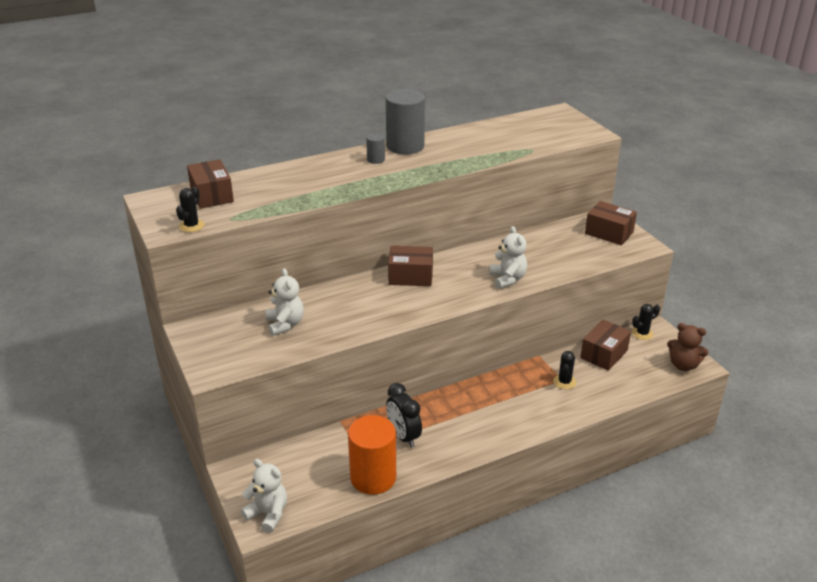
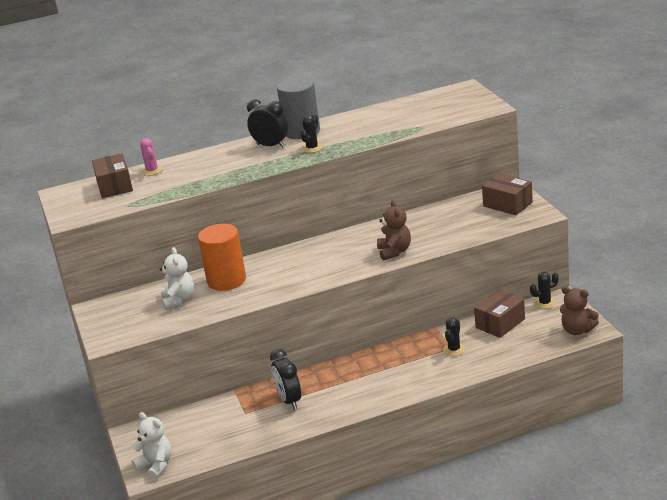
camera: 10 degrees right, 5 degrees down
black cactus [176,187,204,232] -> black cactus moved to [301,114,323,153]
orange cylinder [348,415,396,495] -> orange cylinder moved to [198,224,246,291]
grey cylinder [366,133,385,164] -> black clock [247,99,288,148]
brown box [388,246,433,286] -> none
white teddy bear [489,226,527,289] -> brown teddy bear [377,200,411,261]
none -> pink cactus [140,138,163,176]

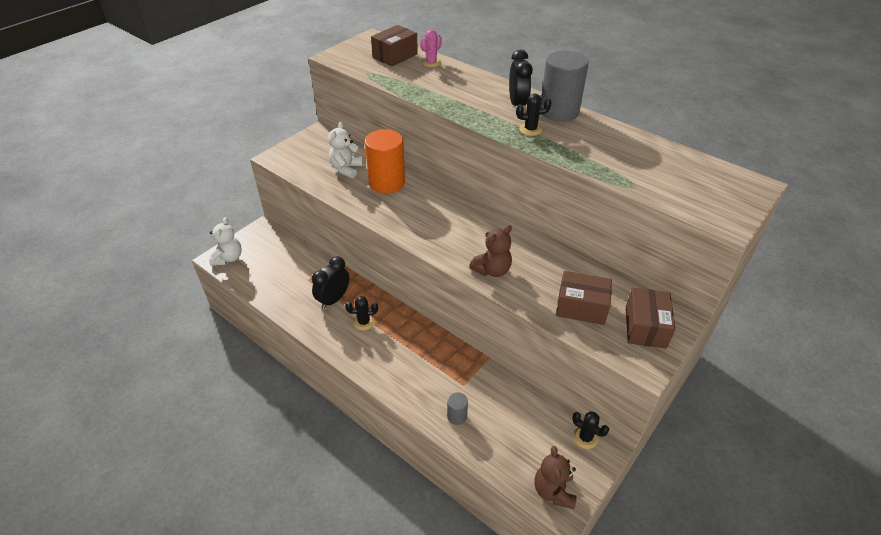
camera: 55 degrees right, 15 degrees up
white teddy bear [160,247,194,310] -> white teddy bear turned 150 degrees clockwise [328,122,363,178]
black cactus [443,317,465,356] -> black cactus moved to [345,296,378,330]
brown box [474,289,525,338] -> brown box moved to [556,271,612,325]
none -> grey cylinder [447,392,468,425]

